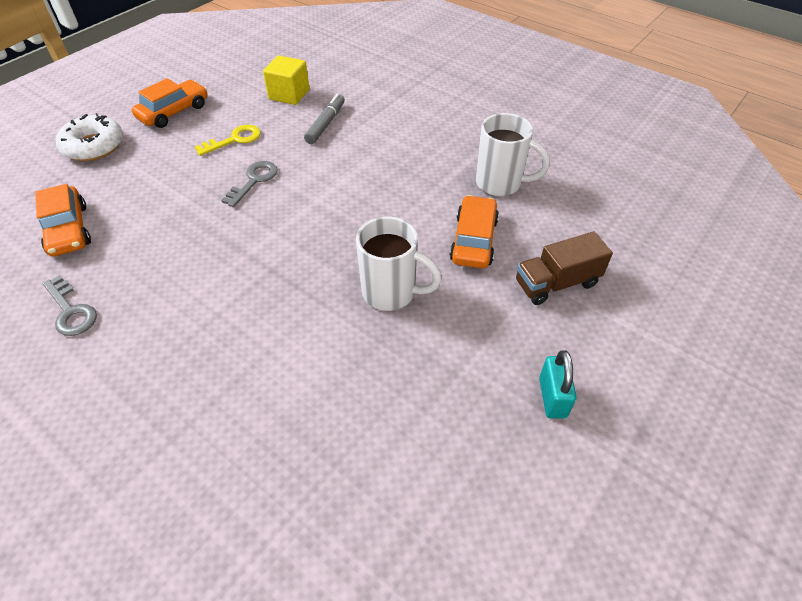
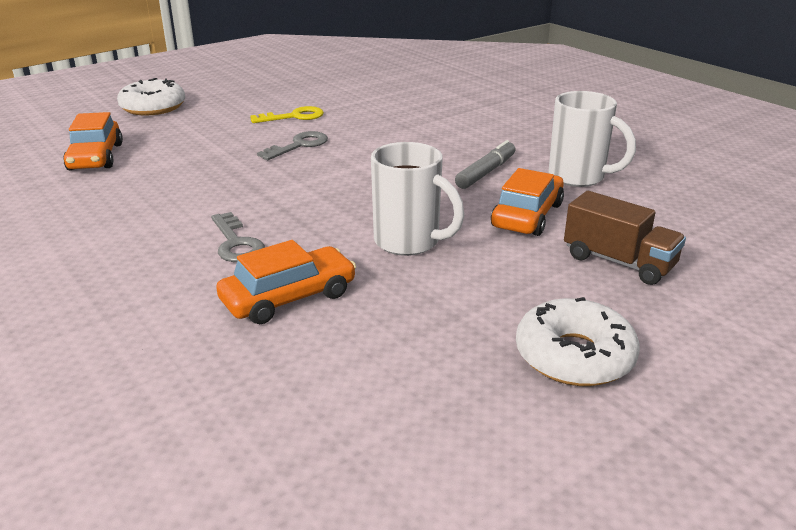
camera: 15 degrees right, 20 degrees down
grey key [43,275,97,336] -> grey key moved to [211,212,265,262]
orange car [131,78,208,128] -> orange car moved to [216,240,356,324]
yellow cube [263,56,309,105] -> none
grey marker [304,93,345,144] -> grey marker moved to [455,140,516,189]
brown truck [516,231,613,305] -> brown truck turned 135 degrees counterclockwise [564,191,686,285]
turquoise padlock [539,350,577,419] -> white donut [516,297,640,386]

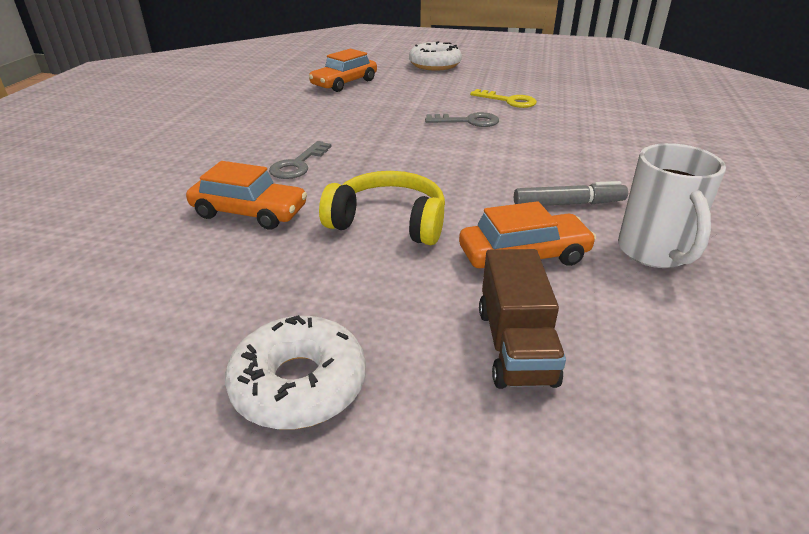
camera: 50 degrees right, 5 degrees up
white mug [371,142,465,256] -> yellow headphones [319,171,445,245]

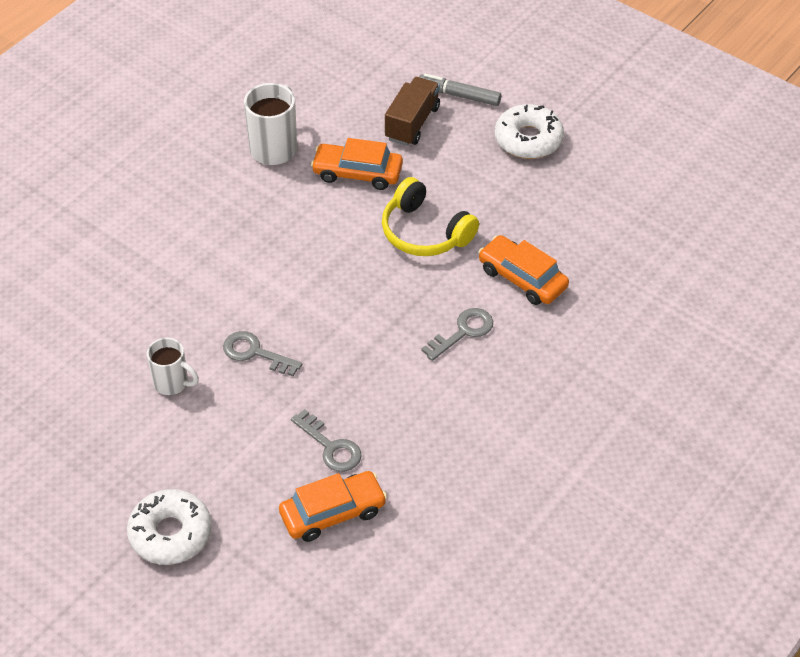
camera: 155 degrees left, 15 degrees up
yellow key [470,89,537,108] -> white mug [147,338,199,395]
grey marker [514,181,628,206] -> grey marker moved to [419,74,501,106]
none -> grey key [291,409,362,472]

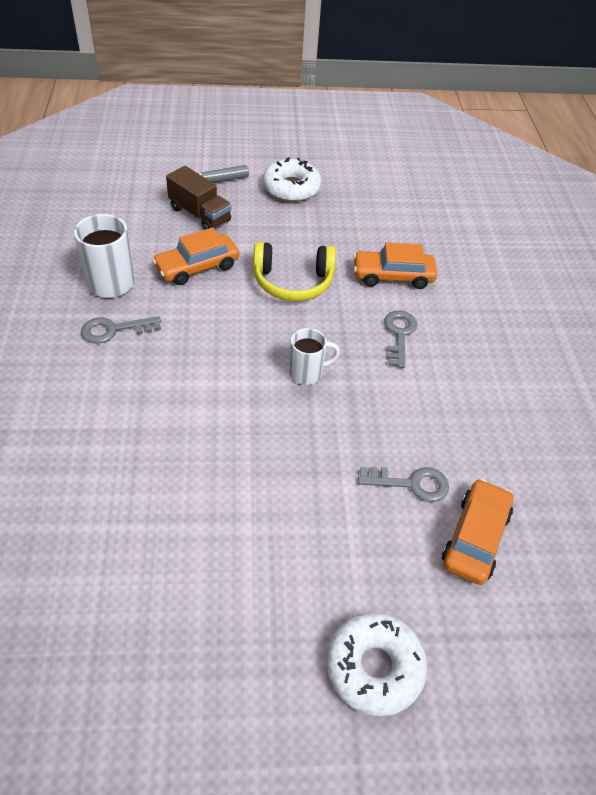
camera: 45 degrees left, 0 degrees up
white mug [147,338,199,395] -> white mug moved to [289,328,340,385]
grey key [223,331,302,376] -> grey key moved to [81,316,161,344]
brown truck [385,77,440,146] -> brown truck turned 150 degrees clockwise [166,166,232,230]

